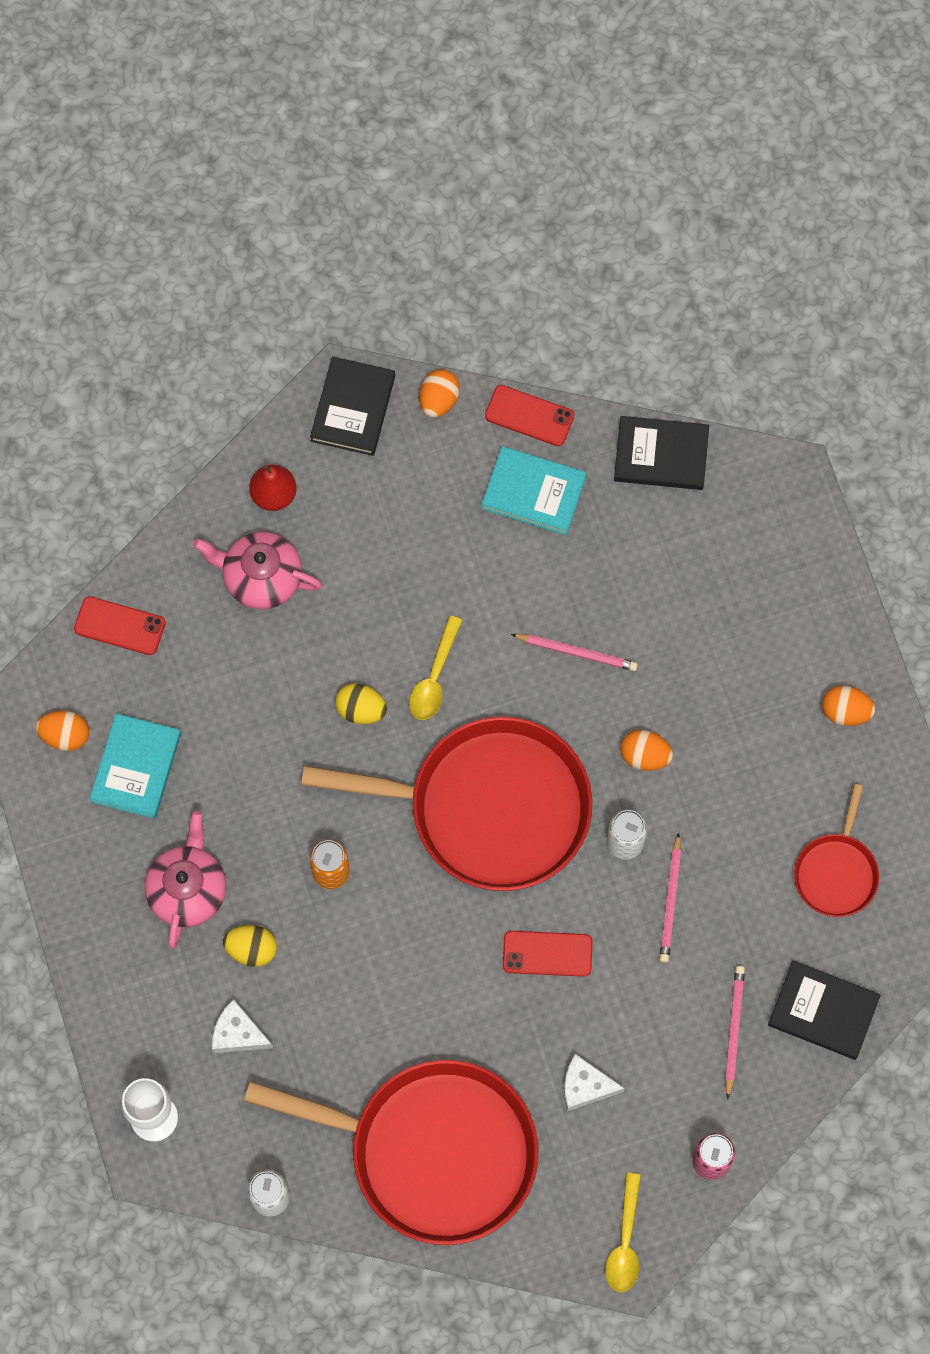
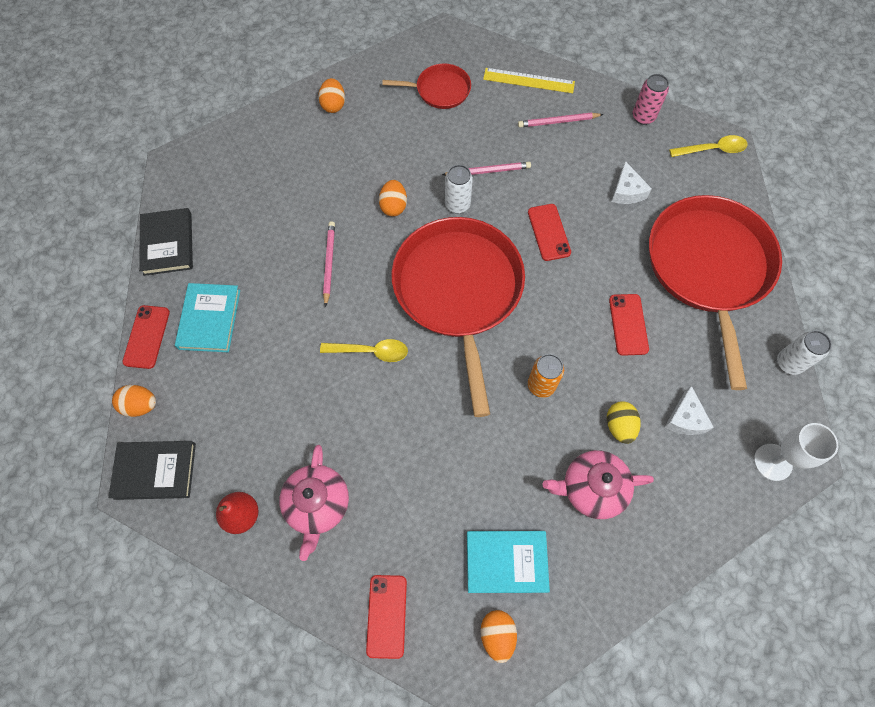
camera: 105 degrees left, 5 degrees down
yellow egg [335,683,387,724] -> none
black book [768,960,881,1060] -> yellow ruler [483,68,575,93]
none -> red phone [609,294,649,356]

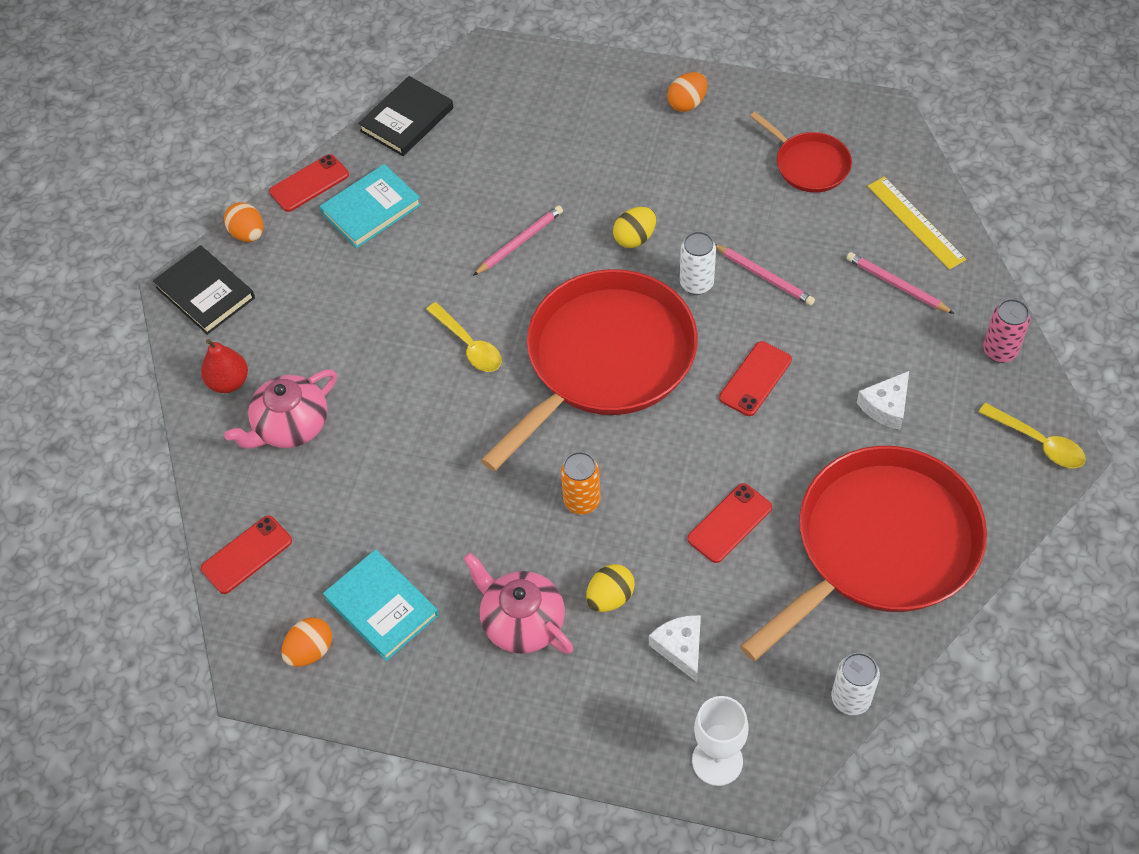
camera: 50 degrees right, 10 degrees down
orange egg [379,180,407,216] -> yellow egg [613,207,656,248]
white cheese [665,386,714,435] -> white cheese turned 105 degrees clockwise [649,615,701,682]

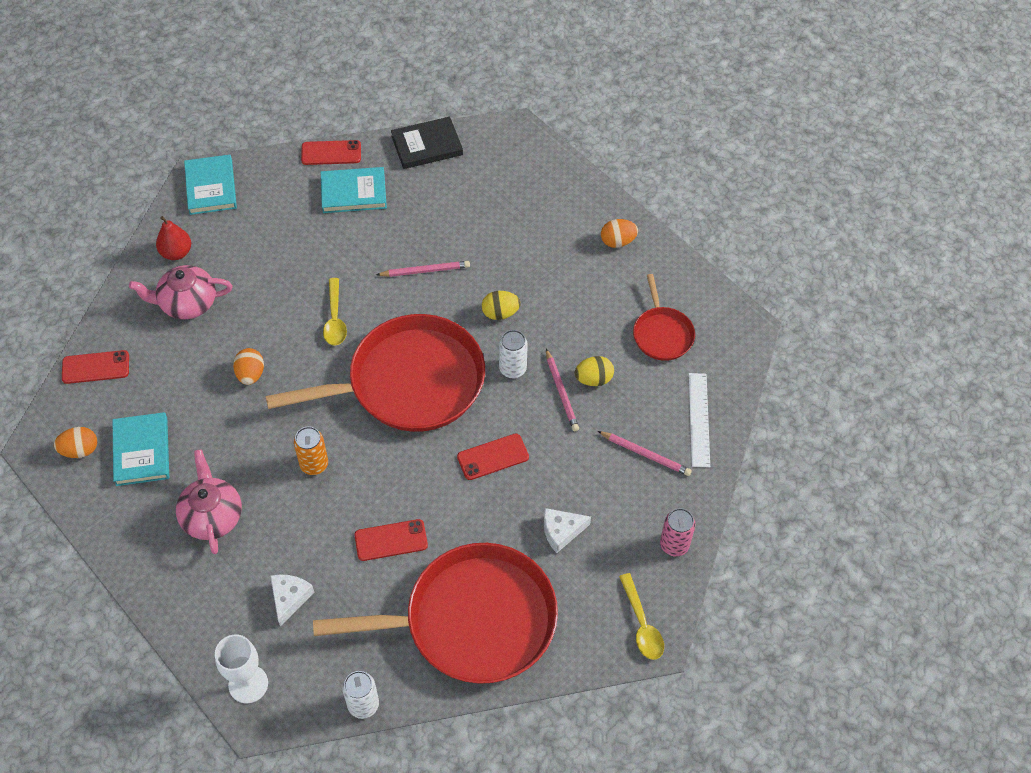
camera: 30 degrees right, 0 degrees up
black book [153,245,255,335] -> turquoise book [184,155,237,215]
orange egg [224,202,263,242] -> orange egg moved to [233,348,264,385]
yellow egg [586,564,635,612] -> yellow egg moved to [574,356,614,386]
pink pencil [846,252,954,314] -> pink pencil turned 135 degrees clockwise [598,431,692,476]
yellow ruler [868,177,966,270] -> white ruler [689,373,710,467]

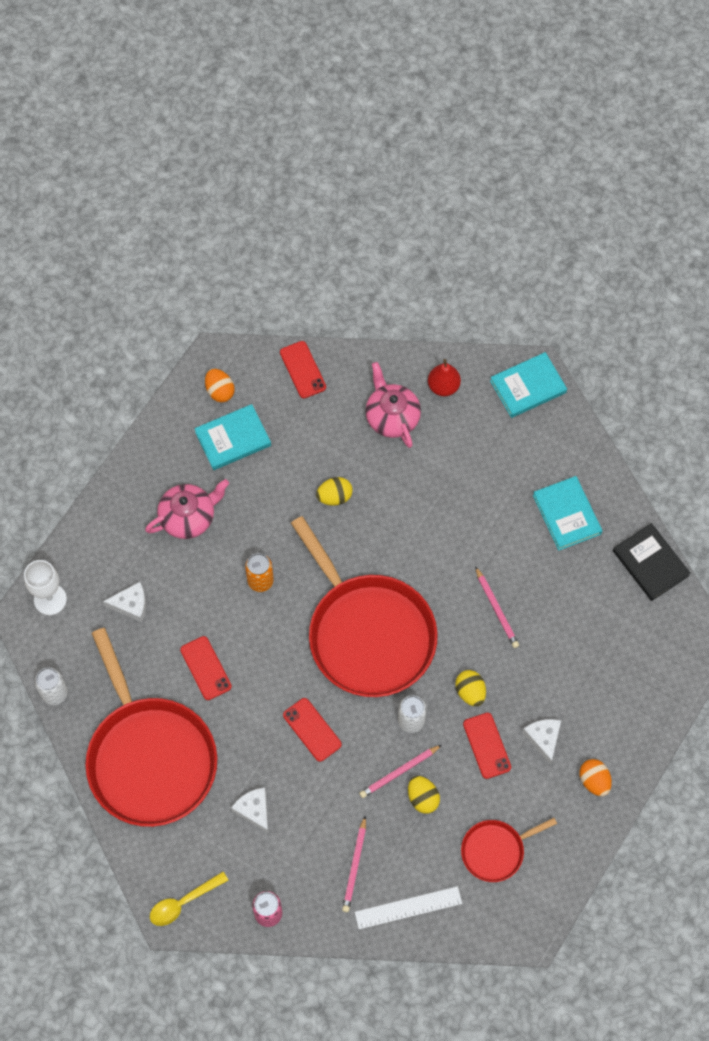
camera: 75 degrees right, 10 degrees up
orange egg [233,348,264,385] -> yellow egg [316,477,353,506]
red phone [301,140,361,165] -> red phone moved to [463,713,511,779]
yellow spoon [323,278,347,346] -> none
none -> white cheese [522,719,561,765]

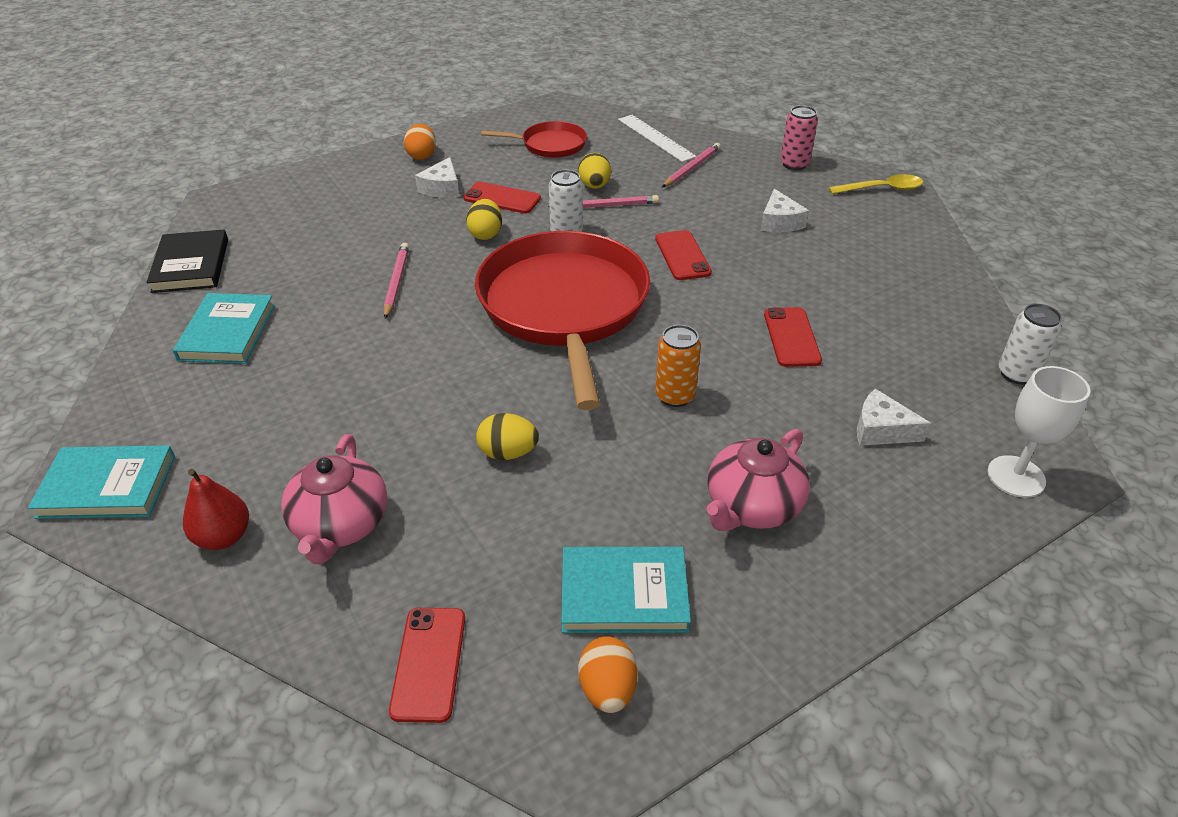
camera: 155 degrees left, 25 degrees down
red pan [85,628,217,827] -> none
pink teapot [145,479,229,539] -> pink teapot turned 45 degrees counterclockwise [707,429,810,531]
white ruler [355,886,462,929] -> white ruler turned 45 degrees clockwise [618,115,697,162]
red phone [463,713,511,779] -> red phone turned 75 degrees counterclockwise [463,182,541,214]

